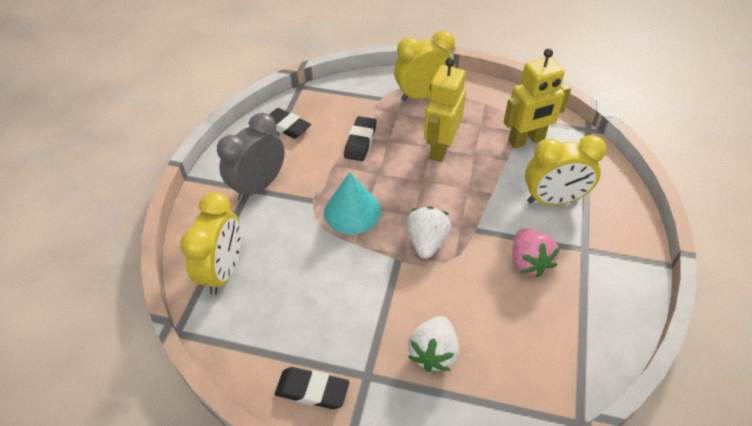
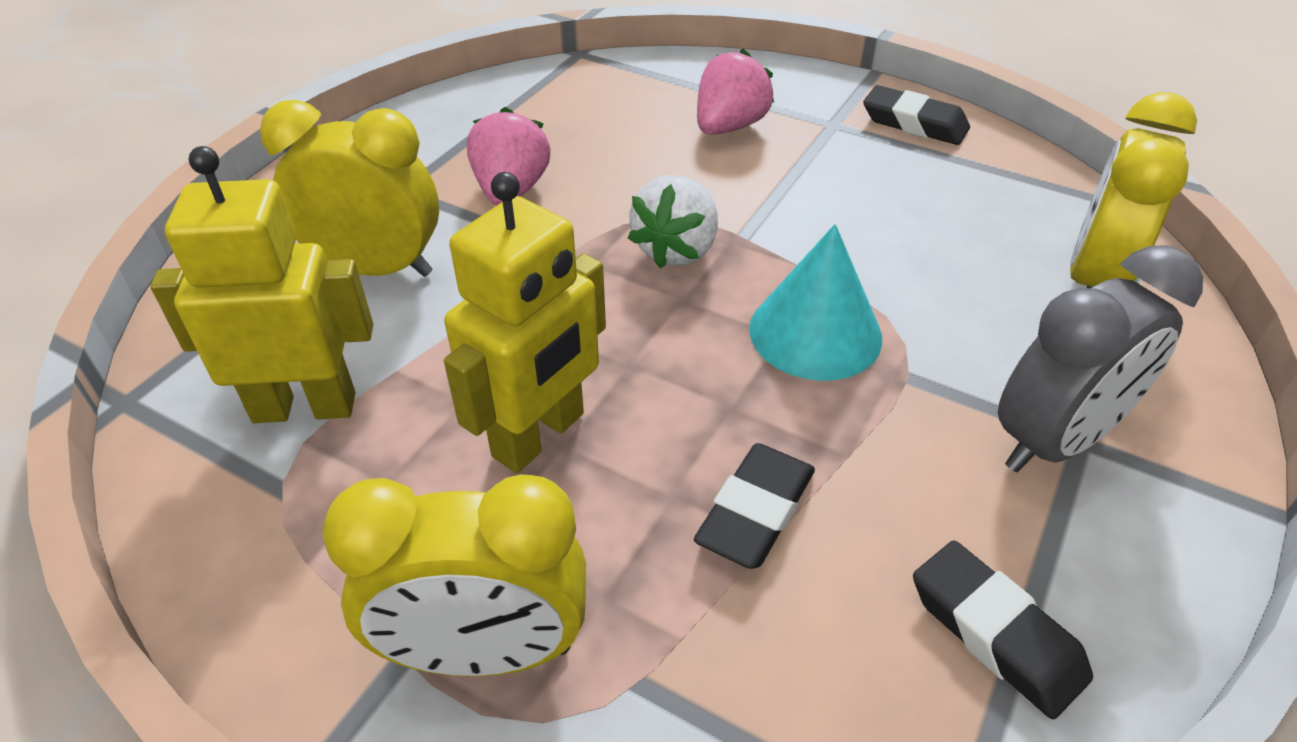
camera: 165 degrees left, 5 degrees down
white strawberry [408,316,459,372] -> pink strawberry [697,49,774,135]

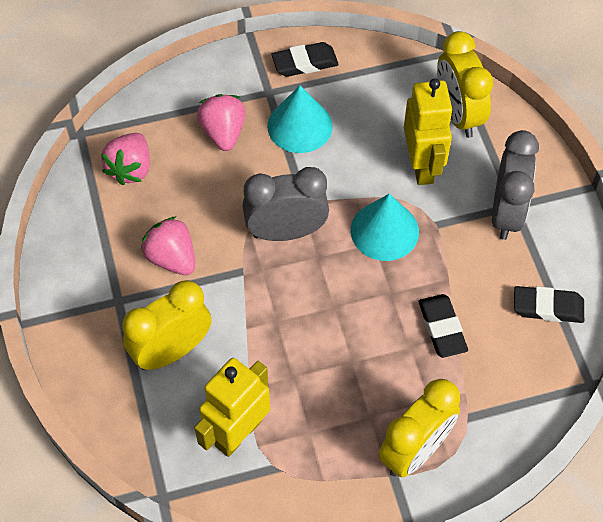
camera: 45 degrees left, 15 degrees up
yellow robot [444,172,606,473] -> yellow robot moved to [404,78,453,185]
white strawberry [628,175,718,269] -> grey clock [243,167,329,241]
none -> pink strawberry [101,133,150,185]
none -> turquoise cone [267,86,333,153]

